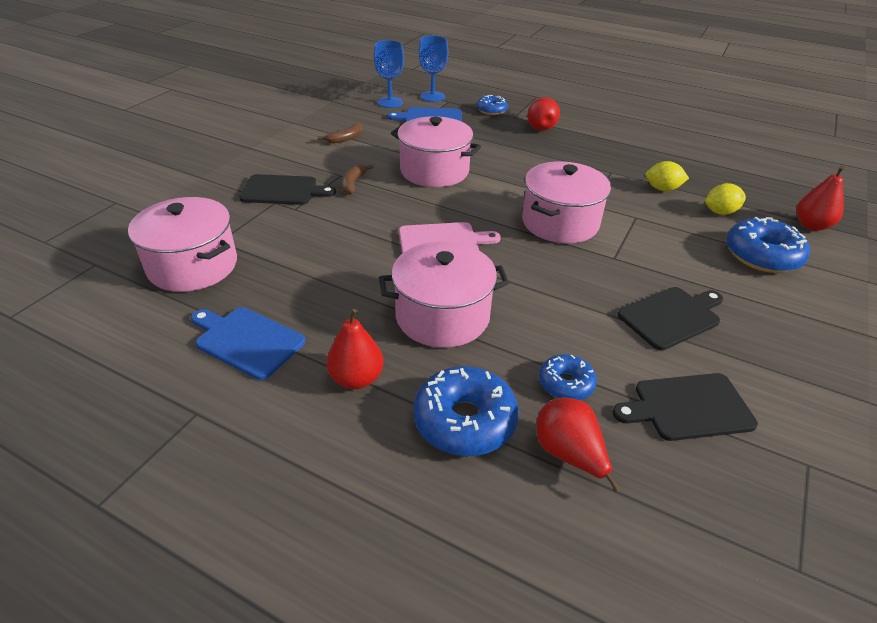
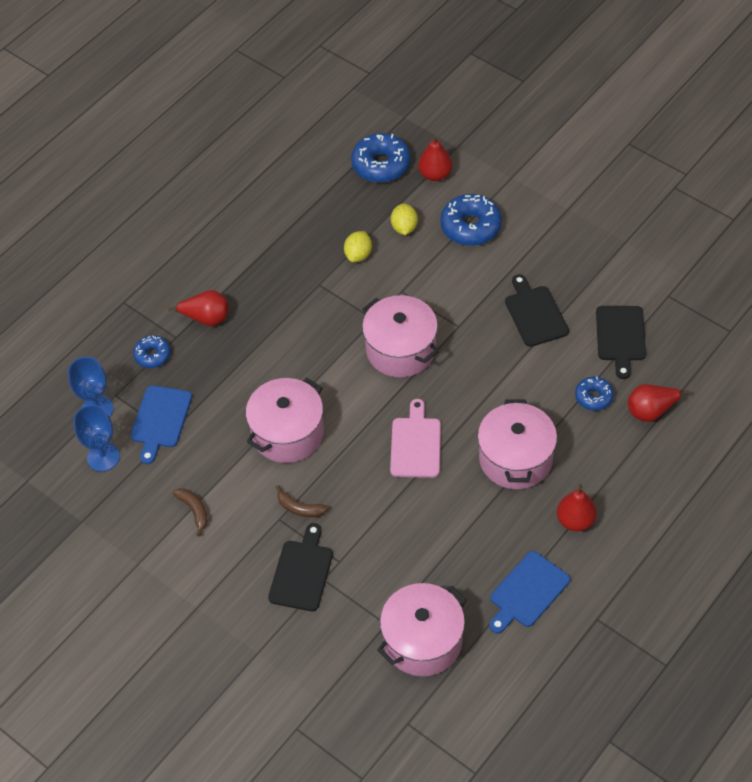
camera: 75 degrees left, 15 degrees up
blue donut [413,366,519,456] -> blue donut moved to [351,133,411,183]

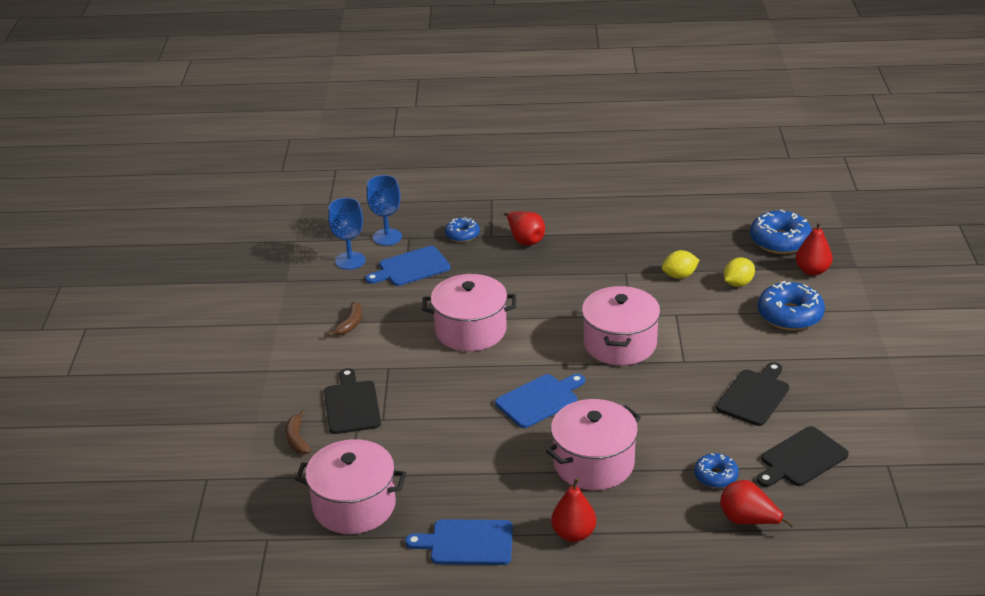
camera: 50 degrees right, 20 degrees down
black cutting board [268,523,333,611] -> black cutting board turned 75 degrees counterclockwise [324,368,381,434]
brown banana [276,485,328,517] -> brown banana moved to [286,410,311,454]
pink cutting board [390,399,441,478] -> blue cutting board [495,374,585,428]

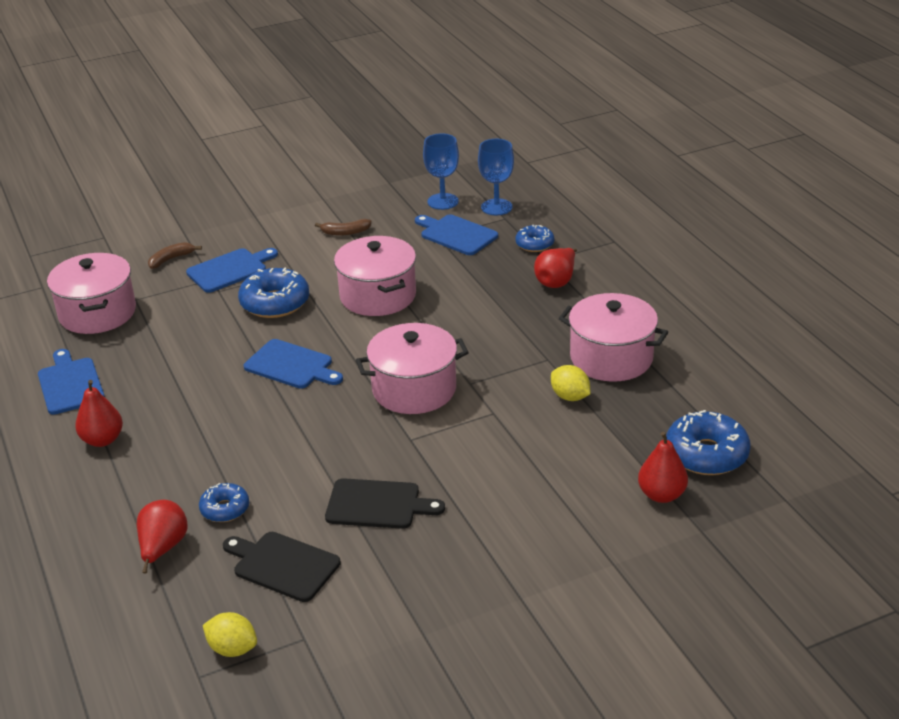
camera: 65 degrees right, 0 degrees up
black cutting board [324,368,381,434] -> blue cutting board [186,248,278,293]
pink pot [546,399,641,490] -> pink pot moved to [559,293,668,382]
yellow lemon [724,258,755,287] -> yellow lemon moved to [203,612,257,657]
blue donut [758,281,825,330] -> blue donut moved to [238,268,309,318]

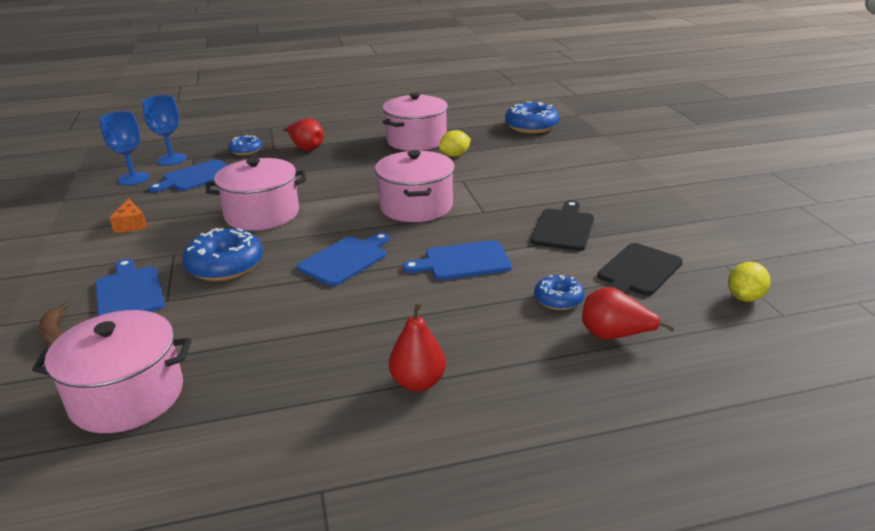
camera: 80 degrees left, 5 degrees down
blue cutting board [38,349,105,415] -> blue cutting board moved to [403,240,512,280]
brown banana [315,219,372,236] -> orange cheese [110,198,147,233]
red pear [638,432,688,503] -> none

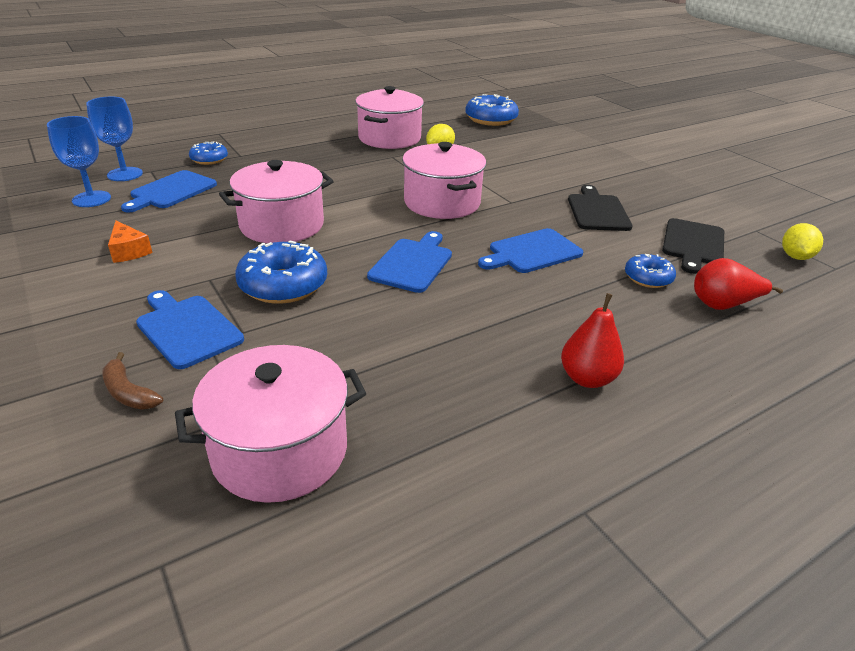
camera: 20 degrees left, 5 degrees up
red pear [283,118,324,151] -> none

